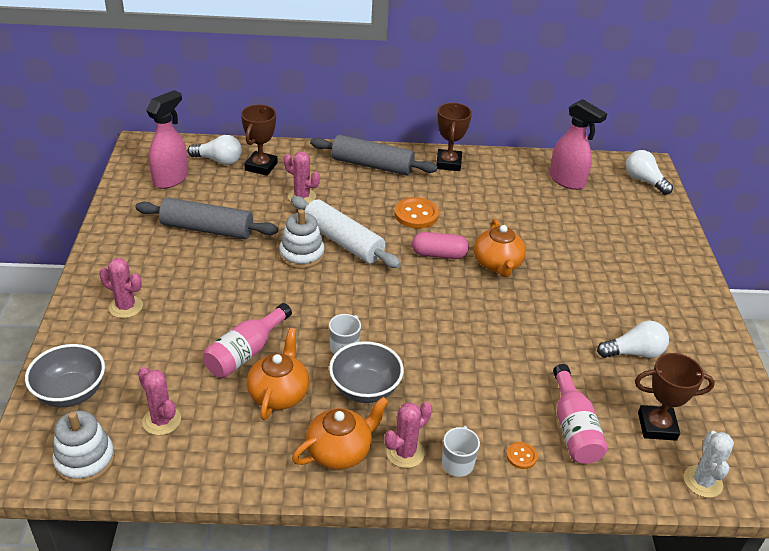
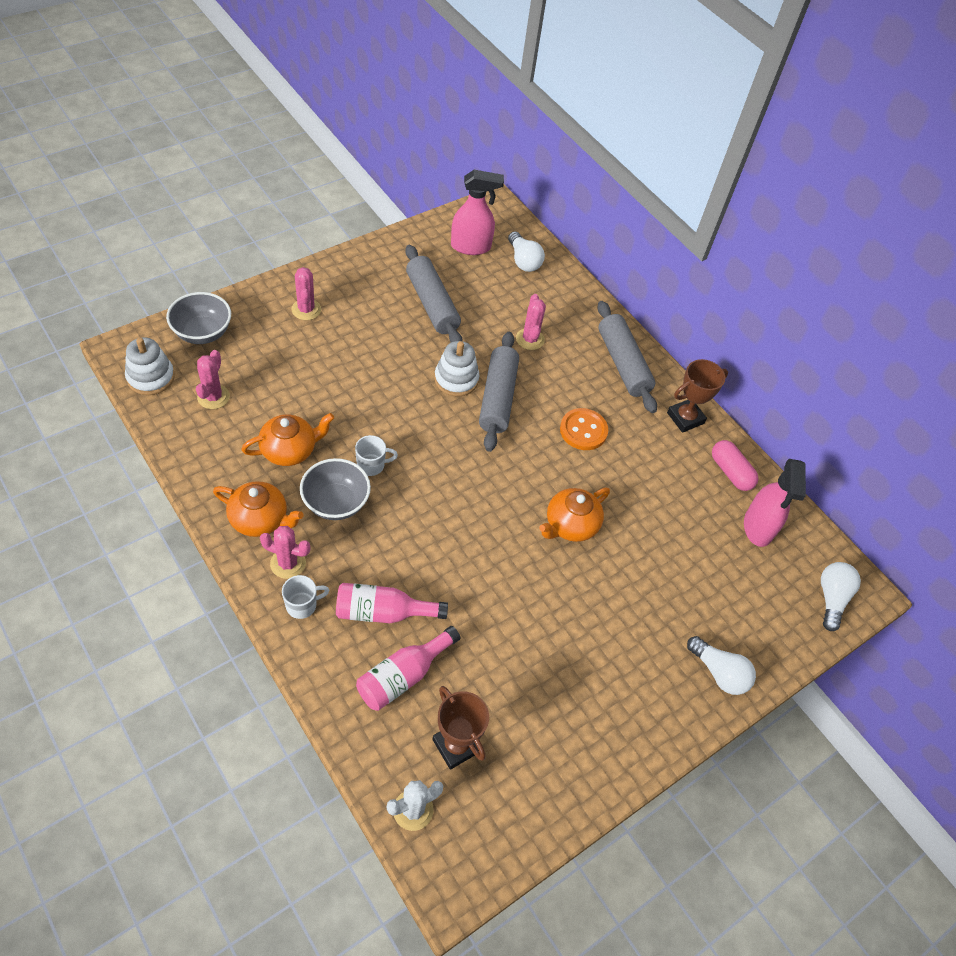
camera: 50 degrees right, 15 degrees up
pink bottle [203,303,292,378] -> pink bottle moved to [336,583,448,623]
brown trophy [241,105,278,176] -> none
white rolling pin [291,196,401,268] -> grey rolling pin [479,332,519,452]
pink capsule [412,232,469,259] -> pink capsule moved to [712,440,759,491]
orange button [506,442,538,469] -> none
white light bulb [597,321,669,358] -> white light bulb moved to [687,636,756,695]

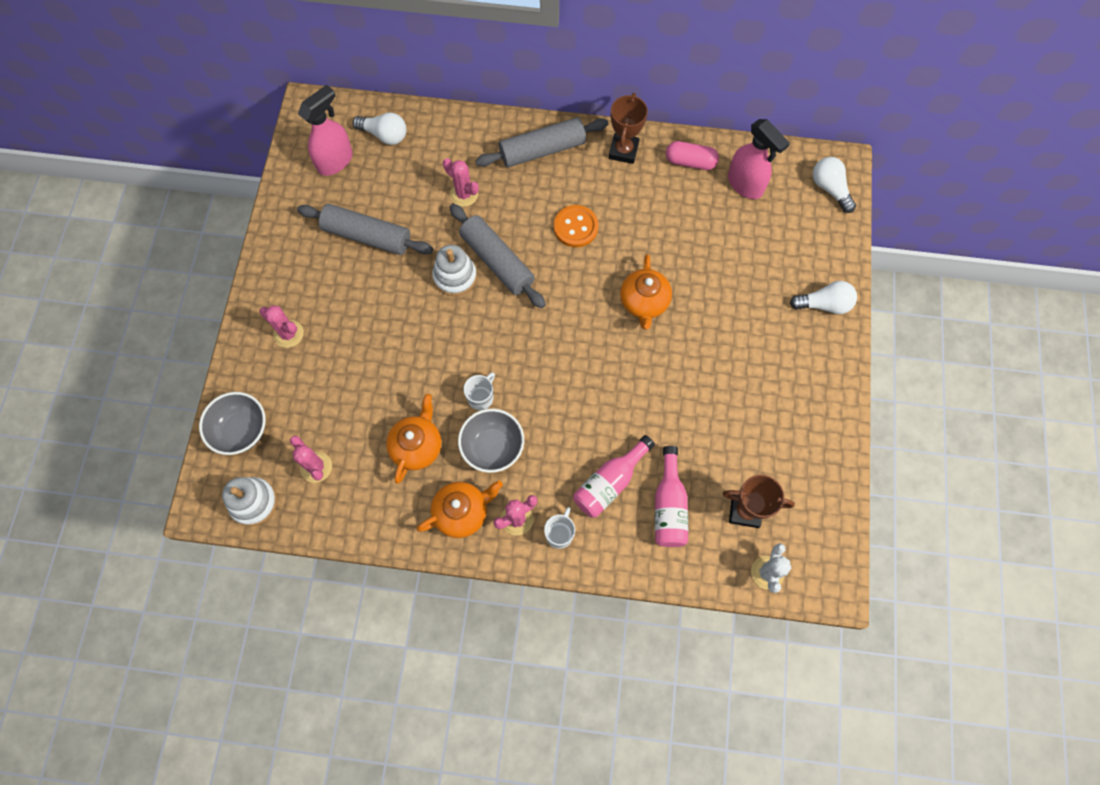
camera: 40 degrees left, 15 degrees up
grey rolling pin [598,301,657,413] -> grey rolling pin turned 45 degrees counterclockwise [475,117,608,167]

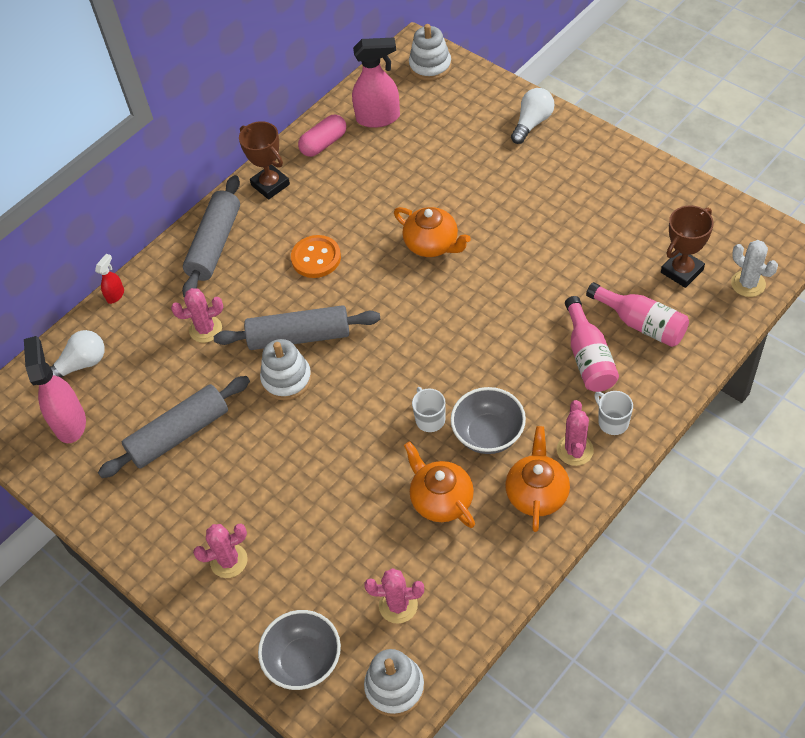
camera: 50 degrees left, 15 degrees down
white light bulb [813,157,856,213] -> white stacking toy [409,24,452,81]
none -> red spray bottle [95,254,124,304]

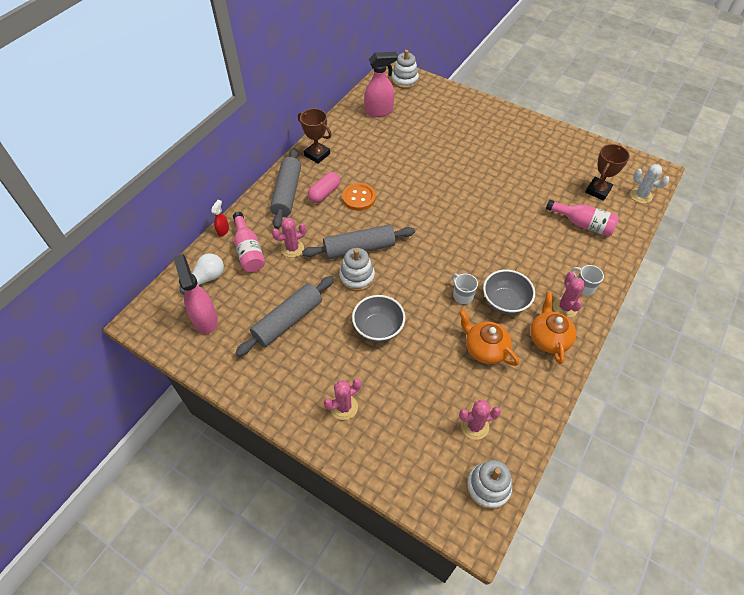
camera: 15 degrees left, 0 degrees up
grey bowl [258,610,341,690] -> grey bowl moved to [352,295,405,342]
pink capsule [298,115,346,157] -> pink capsule moved to [308,172,340,203]
orange teapot [394,207,471,257] -> none
white light bulb [511,88,554,144] -> none
pink bottle [565,296,619,392] -> pink bottle moved to [233,212,265,272]

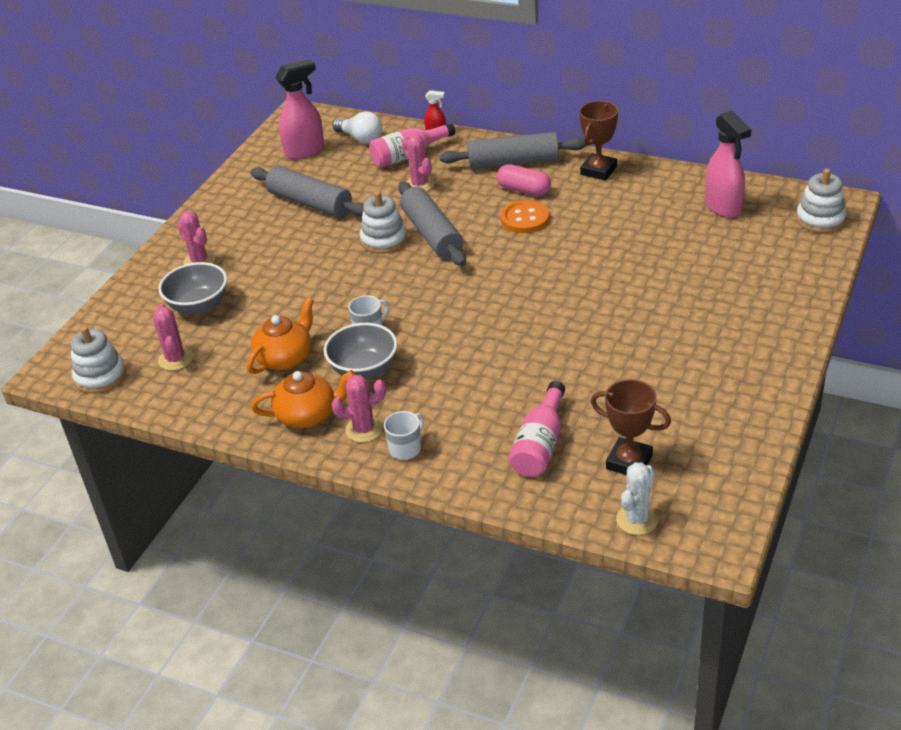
camera: 85 degrees right, 15 degrees down
grey bowl [352,295,405,342] -> grey bowl moved to [158,262,227,314]

